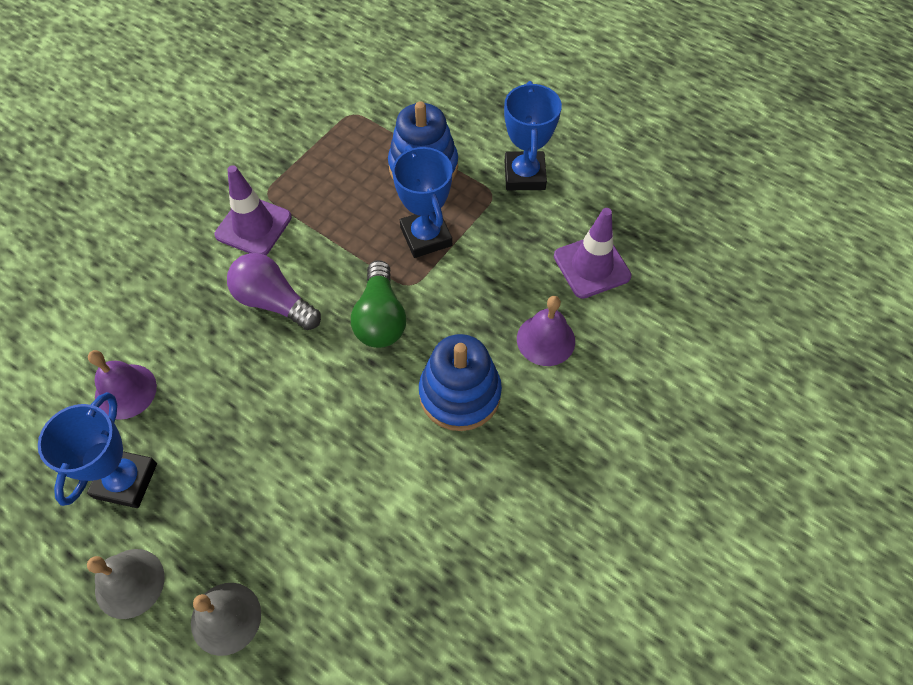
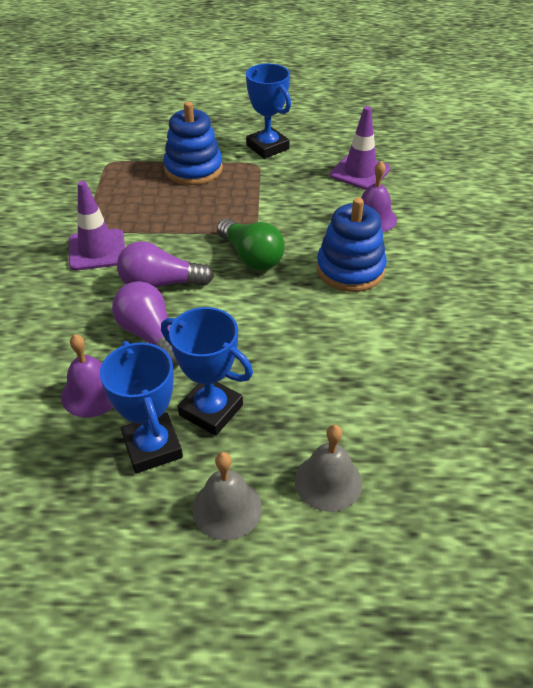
camera: 35 degrees left, 15 degrees down
blue trophy [392,145,453,258] -> blue trophy moved to [161,307,253,436]
none -> purple light bulb [112,281,179,366]

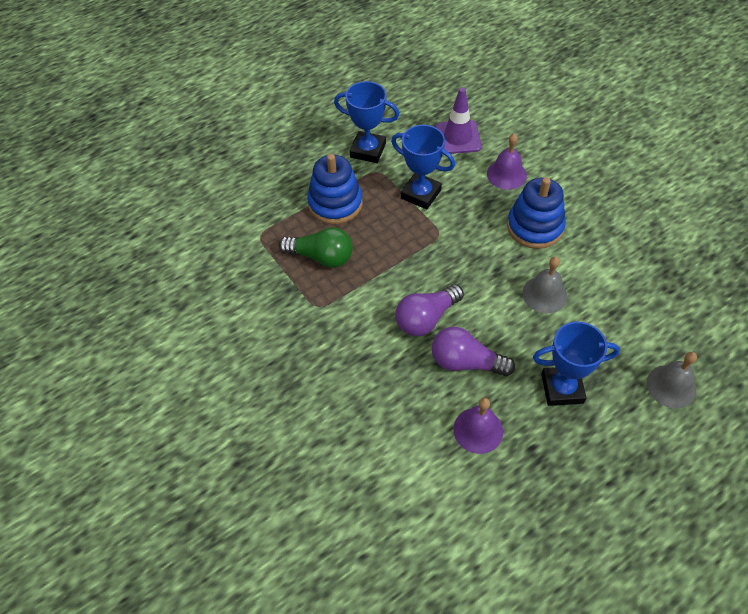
camera: 35 degrees left, 10 degrees up
purple traffic cone [69,181,125,270] -> none
blue trophy [100,341,183,473] -> blue trophy moved to [391,125,455,209]
grey bell [192,452,262,540] -> grey bell moved to [522,257,567,313]
green light bulb [217,218,285,270] -> green light bulb moved to [279,227,353,268]

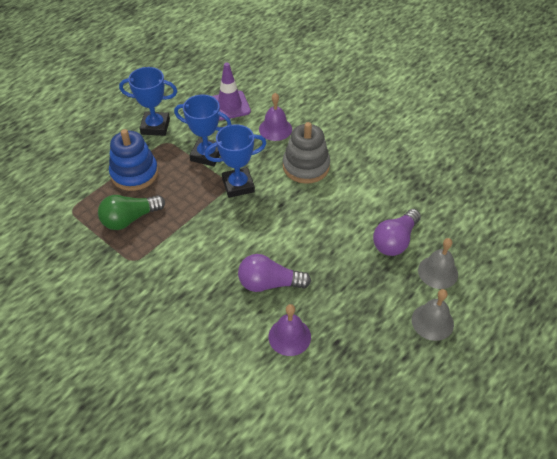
camera: 15 degrees left, 5 degrees down
green light bulb [279,227,353,268] -> green light bulb turned 150 degrees clockwise [98,195,165,230]
purple light bulb [395,284,464,336] -> purple light bulb moved to [373,209,421,256]
blue stacking toy [507,177,566,249] -> grey stacking toy [283,122,330,184]
grey bell [522,257,567,313] -> grey bell moved to [412,289,454,341]
blue trophy [533,322,620,406] -> blue trophy moved to [205,124,267,198]

